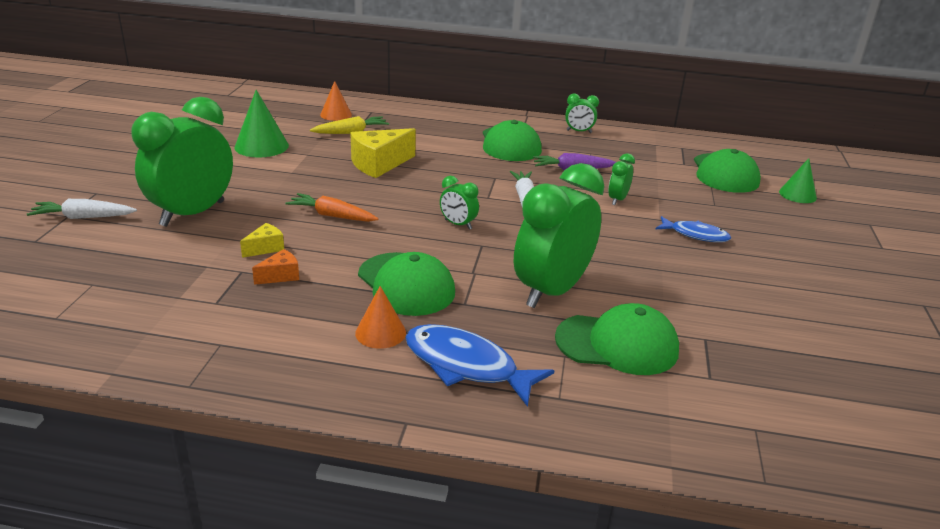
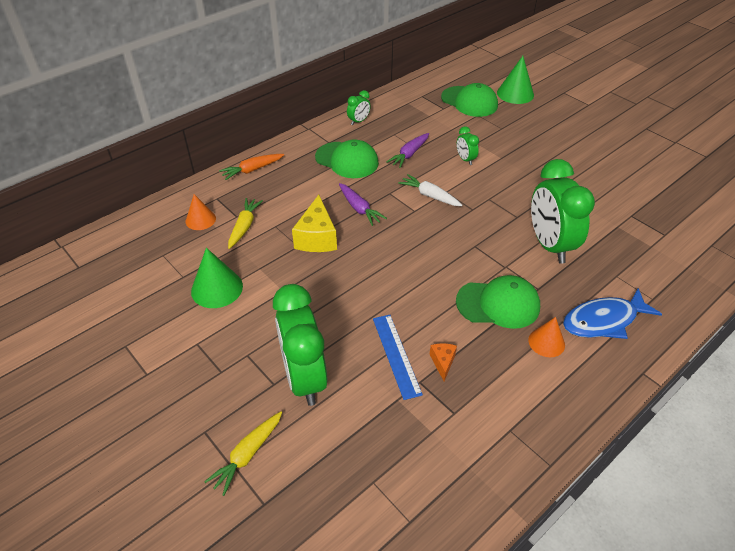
camera: 50 degrees left, 15 degrees up
white carrot [27,199,137,219] -> yellow carrot [204,411,282,496]
yellow cheese [240,223,284,258] -> blue ruler [373,315,423,400]
orange carrot [285,193,378,222] -> orange carrot moved to [219,154,284,180]
green clock [440,176,479,230] -> none
green cap [555,303,679,375] -> none
blue fish [656,216,731,242] -> none
green cone [779,158,817,203] -> green cone [497,56,534,104], size x1.53
none -> purple carrot [339,183,387,226]

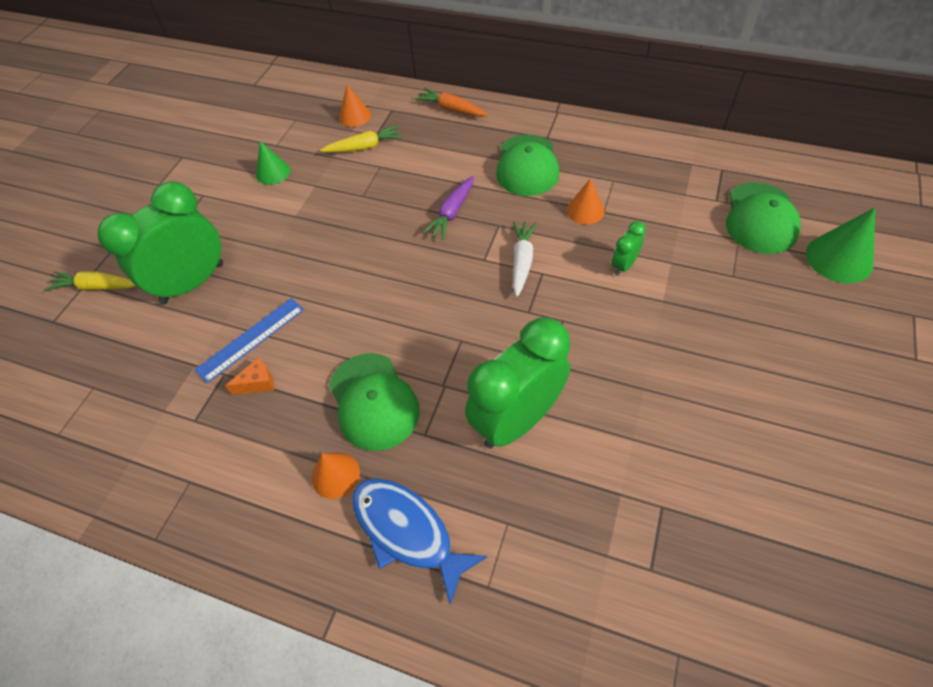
camera: 65 degrees right, 10 degrees up
green cone [191,248,243,308] -> green cone [256,141,290,185], size x0.65
yellow cheese [292,195,337,252] -> none
green clock [347,90,371,125] -> none
purple carrot [386,133,429,168] -> orange cone [567,178,605,225]

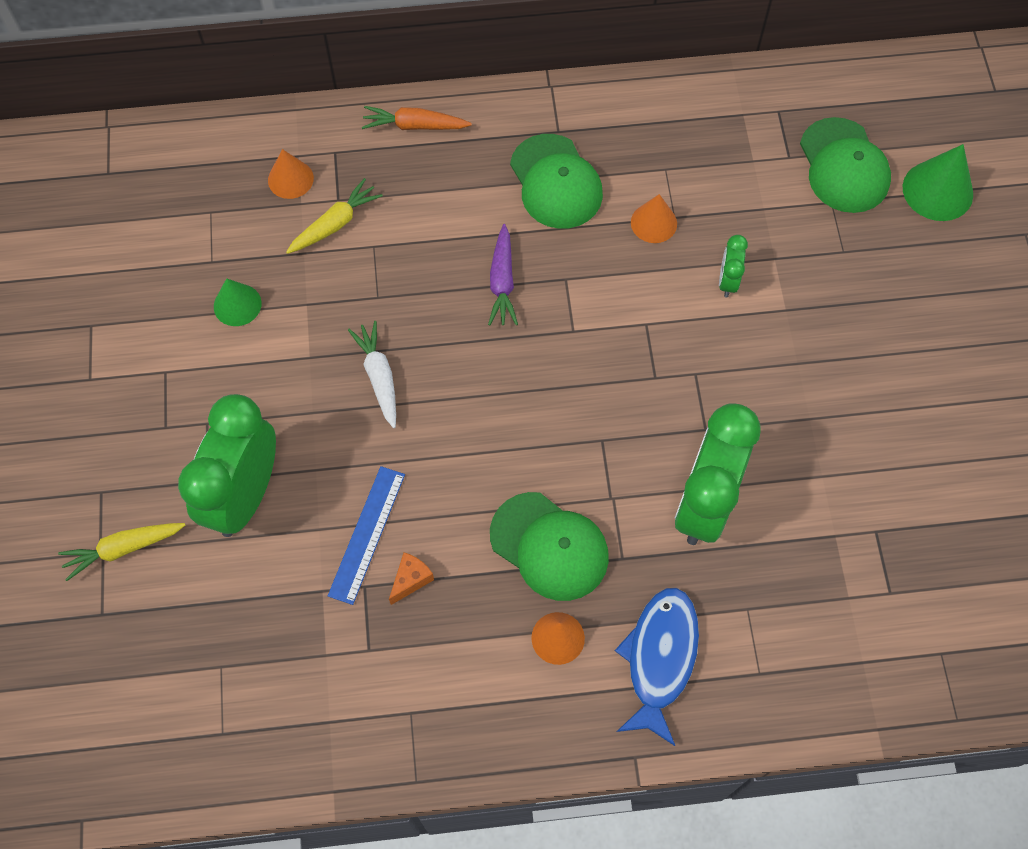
camera: 30 degrees left, 10 degrees up
blue fish [352,478,487,605] -> blue fish turned 90 degrees clockwise [615,588,699,746]
white carrot [513,221,537,297] -> white carrot moved to [348,321,396,428]

